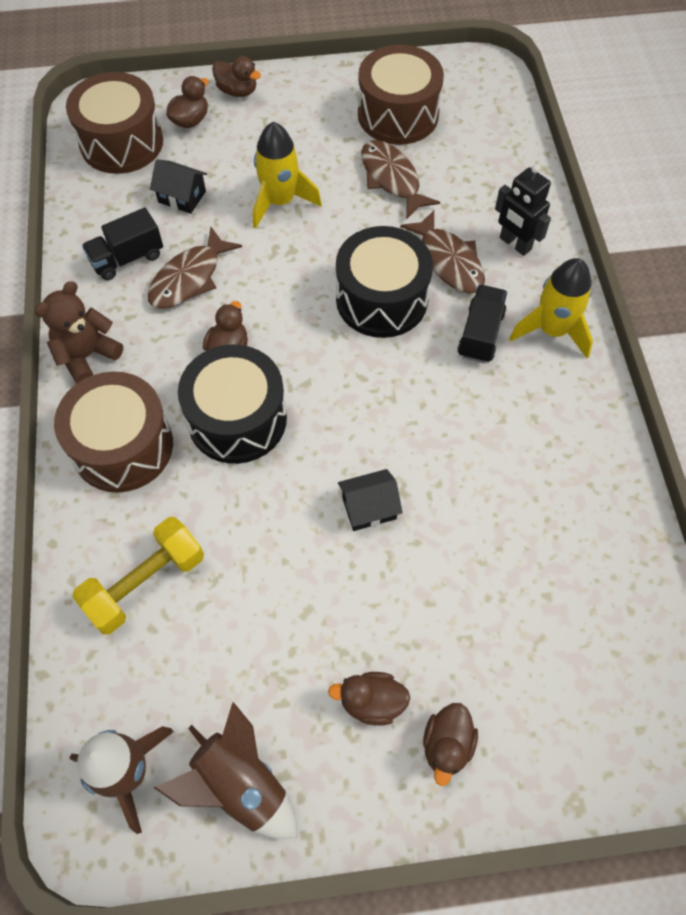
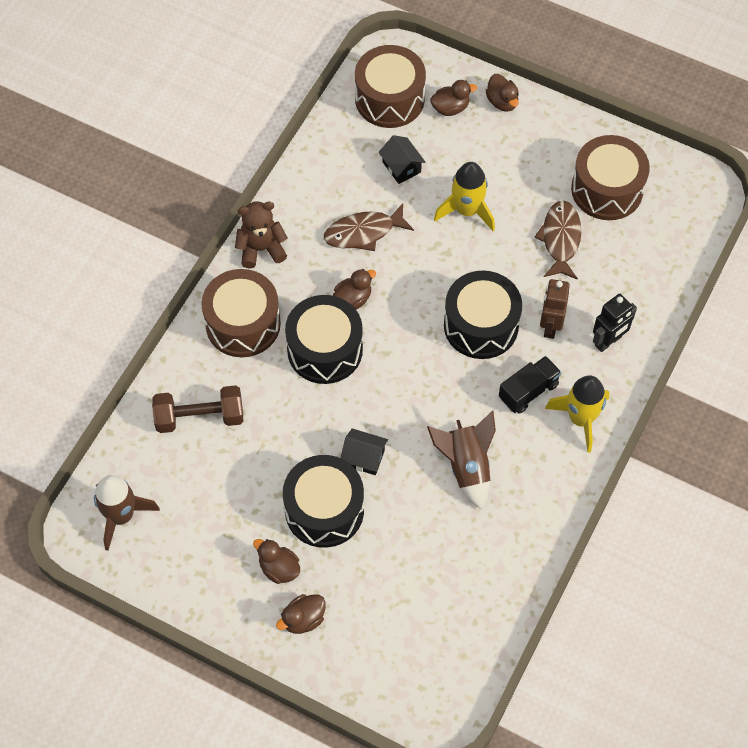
camera: 35 degrees right, 0 degrees up
yellow dumbbell [72,517,204,634] -> brown dumbbell [152,385,243,433]
black truck [82,208,163,280] -> none
brown rocket [154,702,297,839] -> brown rocket moved to [427,411,496,509]
brown fish [400,210,485,294] -> brown robot [540,279,570,339]
black robot [495,164,551,256] -> black robot turned 120 degrees counterclockwise [593,294,637,352]
none -> black drum [283,455,364,548]

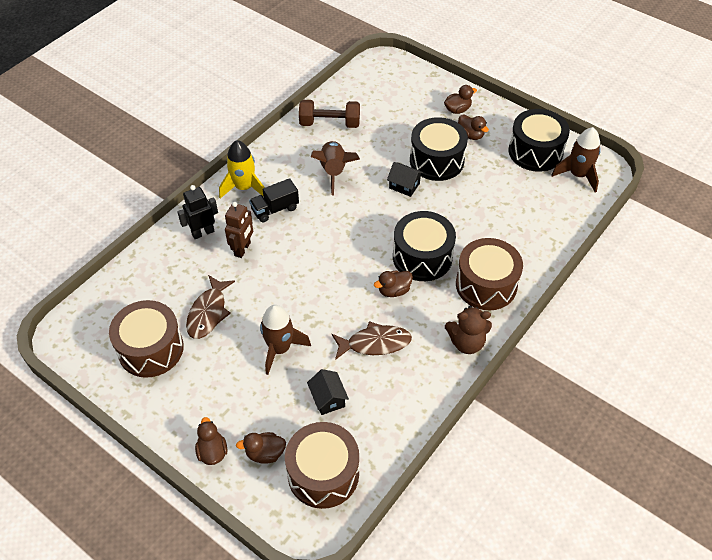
camera: 170 degrees left, 10 degrees down
brown dumbbell [152,385,243,433] -> brown dumbbell moved to [299,100,360,128]
yellow rocket [434,162,495,231] -> brown rocket [260,305,311,375]
black drum [444,271,522,359] -> black drum moved to [509,109,570,172]

